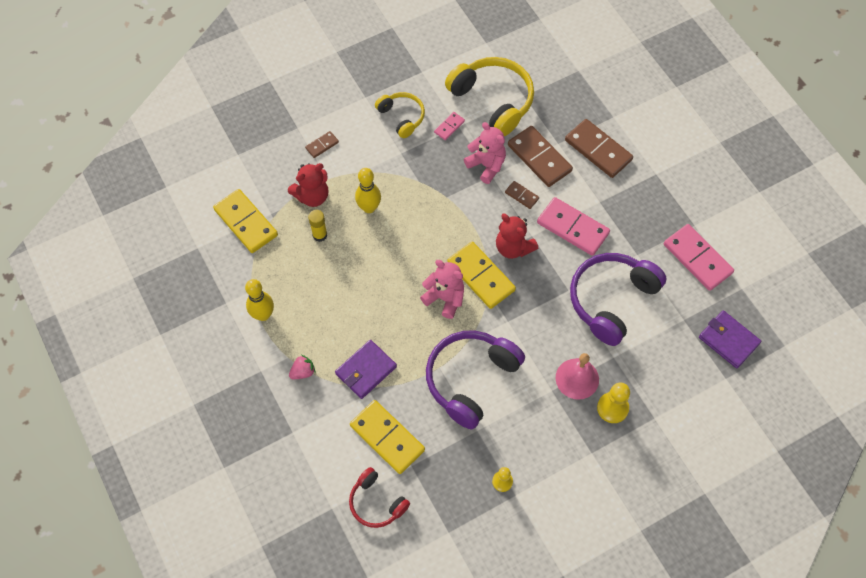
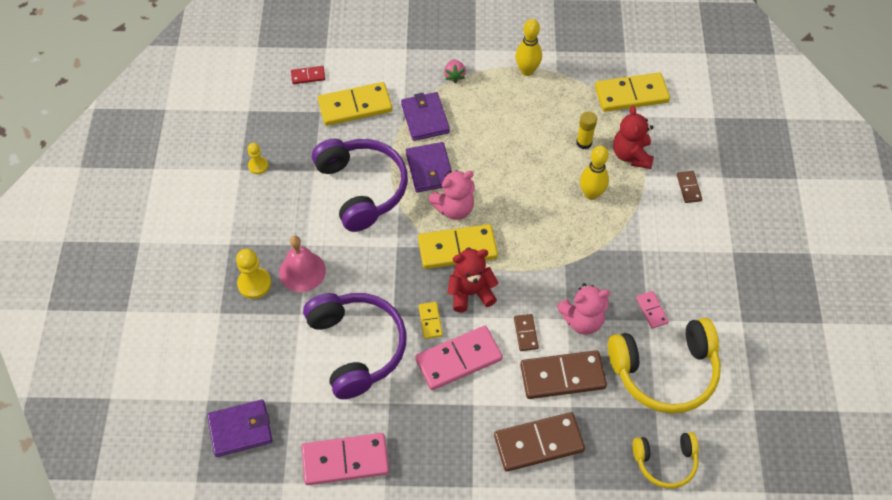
camera: 120 degrees right, 5 degrees down
red headphones [349,467,410,528] -> red domino [291,66,325,84]
yellow headphones [375,92,425,138] -> yellow headphones moved to [633,432,699,489]
brown domino [505,181,539,209] -> brown domino turned 75 degrees counterclockwise [514,314,539,351]
none -> purple wallet [406,142,452,192]
none -> yellow domino [419,302,443,339]

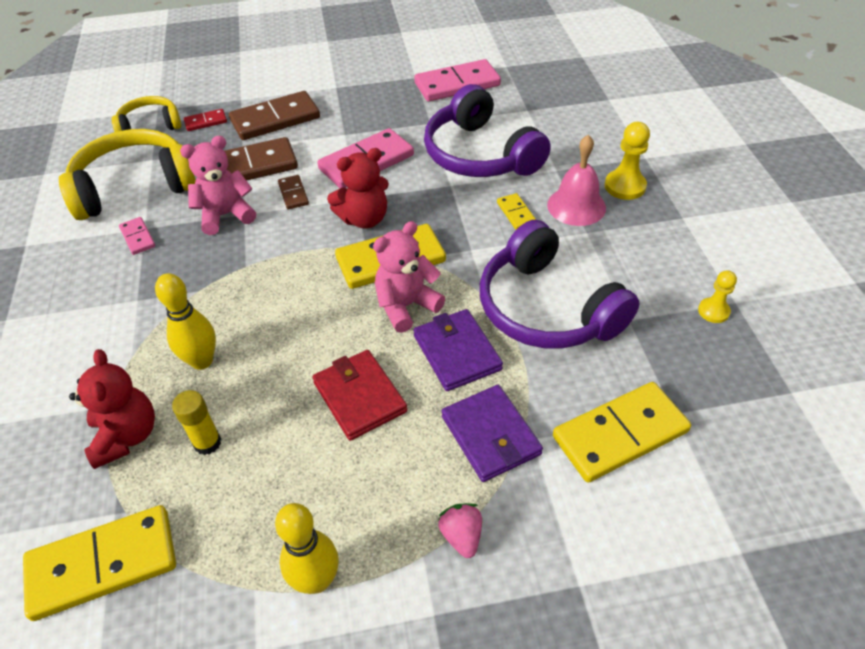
camera: 170 degrees right, 10 degrees down
purple wallet [207,399,273,457] -> none
red domino [291,66,325,84] -> red domino moved to [184,109,227,131]
yellow domino [419,302,443,339] -> yellow domino moved to [497,193,536,230]
brown domino [677,171,702,203] -> none
none -> red wallet [312,350,407,441]

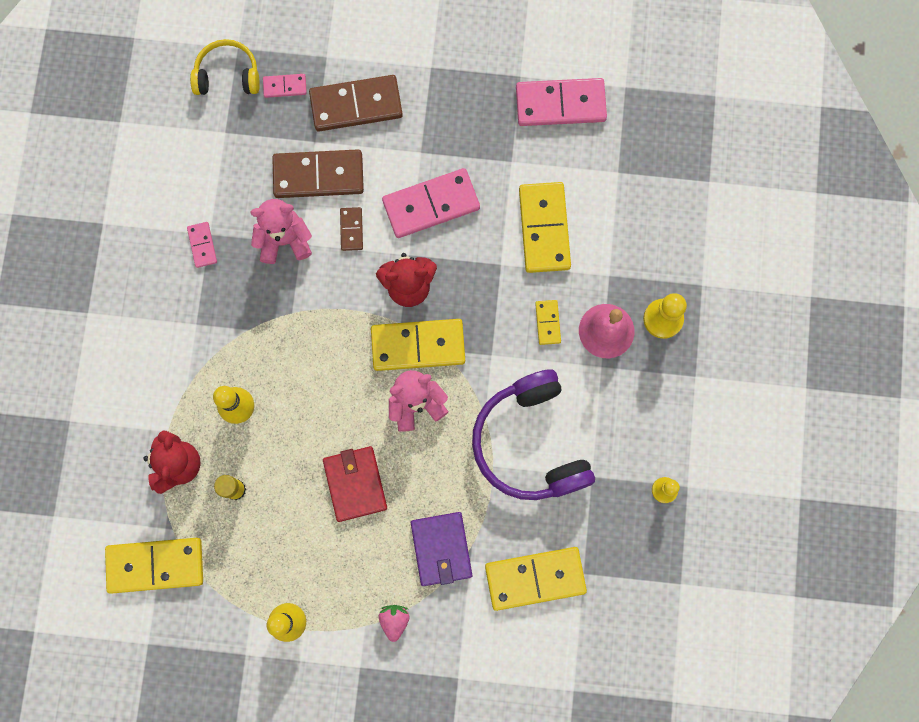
camera: 15 degrees right, 30 degrees up
yellow headphones [59,129,196,220] -> none
red domino [184,109,227,131] -> pink domino [263,74,307,98]
purple wallet [413,309,503,391] -> none
purple headphones [424,84,551,177] -> yellow domino [519,182,571,273]

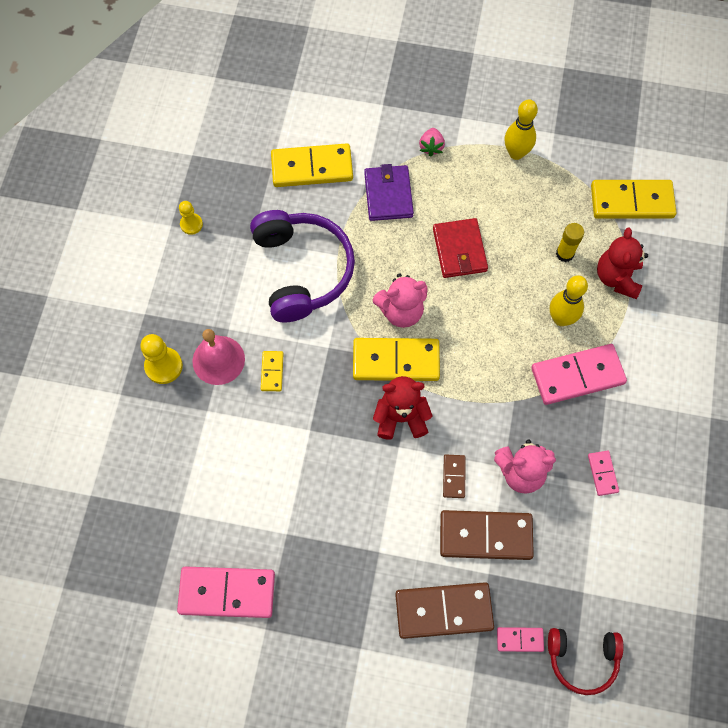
camera: 175 degrees left, 10 degrees down
yellow headphones [190,39,260,95] -> red headphones [548,628,624,695]
pink domino [382,168,480,238] -> pink domino moved to [531,344,627,405]
yellow domino [519,182,571,273] -> none

